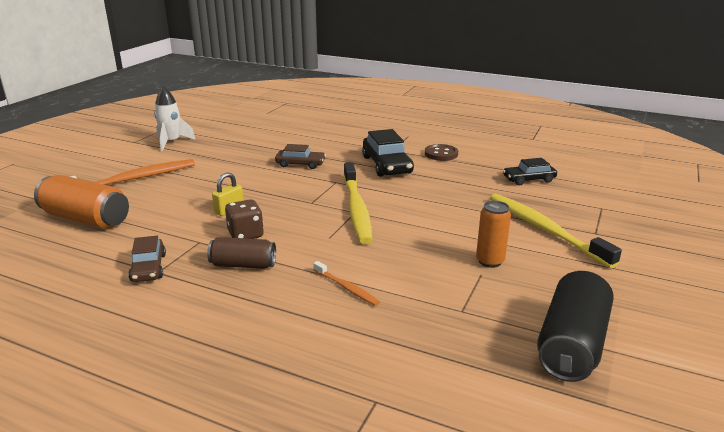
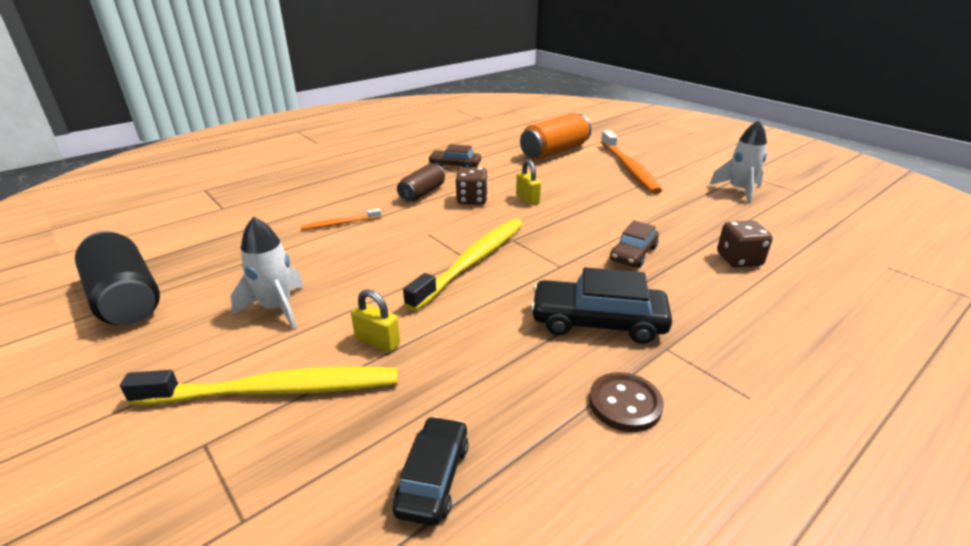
camera: 115 degrees right, 5 degrees up
yellow toothbrush [344,163,372,244] -> yellow toothbrush turned 105 degrees clockwise [403,218,523,311]
orange can [476,201,511,268] -> white rocket [231,217,304,329]
none -> yellow padlock [351,289,400,352]
none -> brown dice [717,220,773,268]

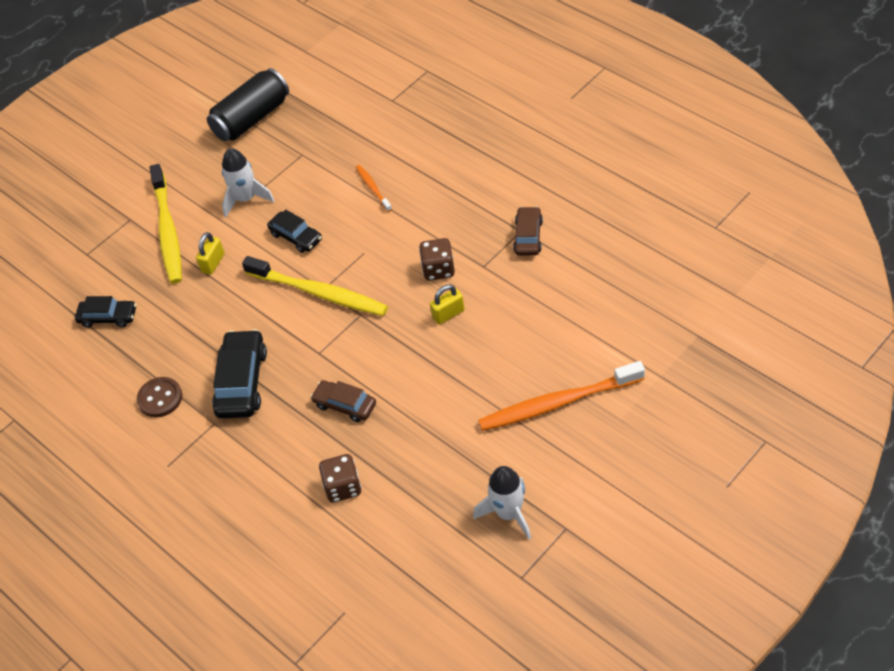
camera: 90 degrees right, 20 degrees up
brown can [397,163,445,202] -> none
orange can [520,113,591,160] -> none
none -> black car [267,210,322,253]

